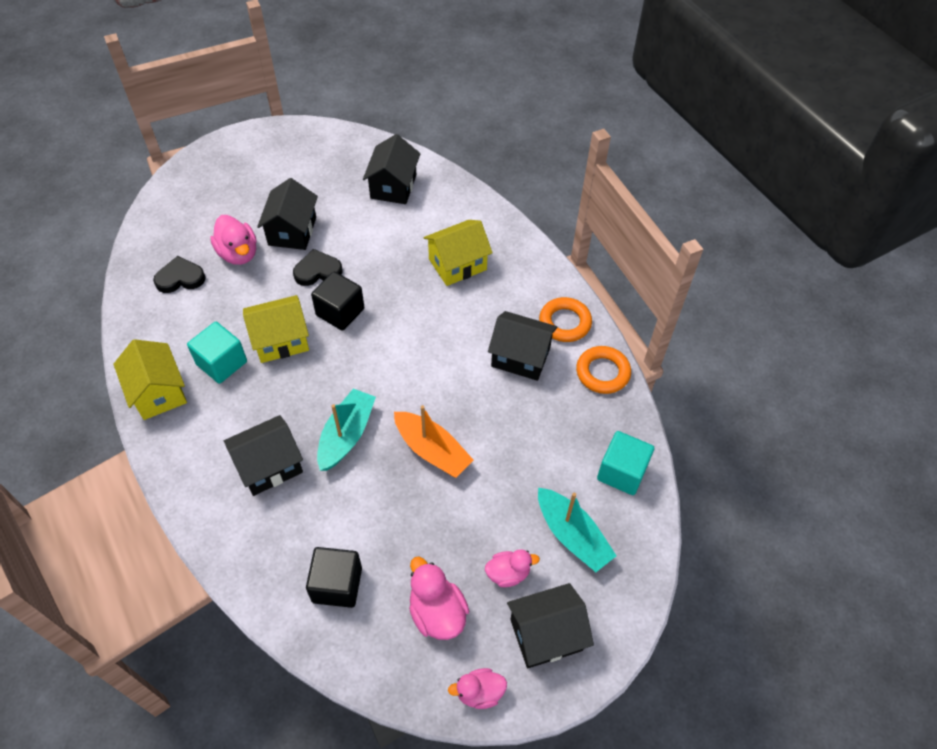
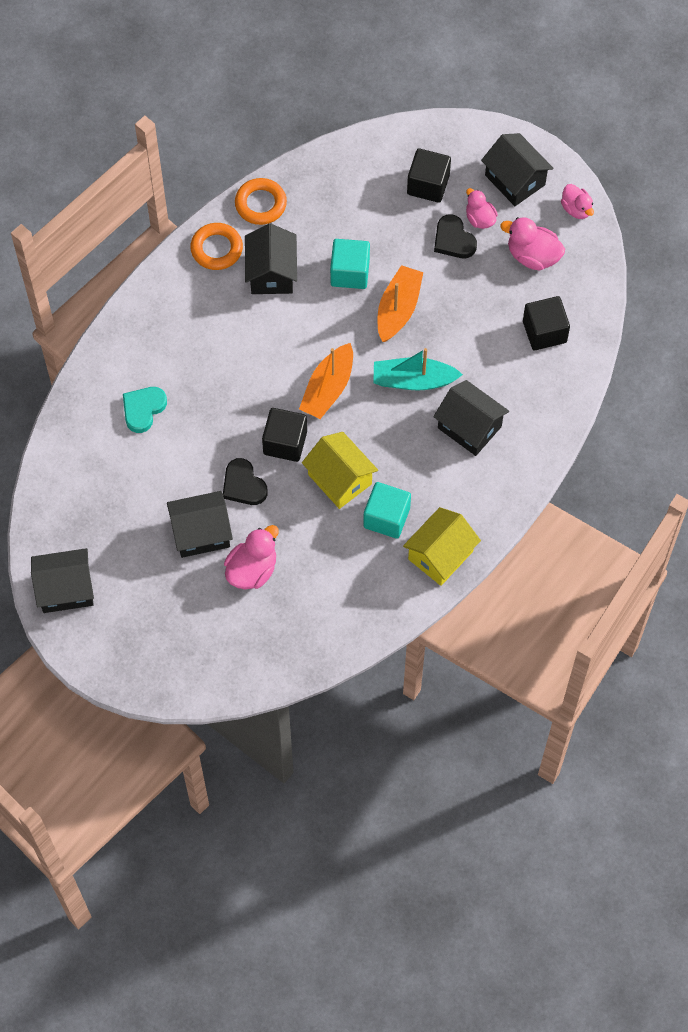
camera: 110 degrees left, 10 degrees up
black heart [153,256,206,293] -> black heart moved to [434,214,477,258]
black house [363,134,420,204] -> black house moved to [31,548,94,613]
pink duck [409,557,469,640] -> pink duck turned 75 degrees clockwise [500,217,565,270]
yellow house [424,220,493,286] -> none
turquoise boat [538,488,617,572] -> black cube [407,148,451,203]
turquoise cube [597,431,654,495] -> turquoise cube moved to [330,239,370,289]
none -> turquoise heart [123,387,167,433]
none -> orange boat [299,343,353,419]

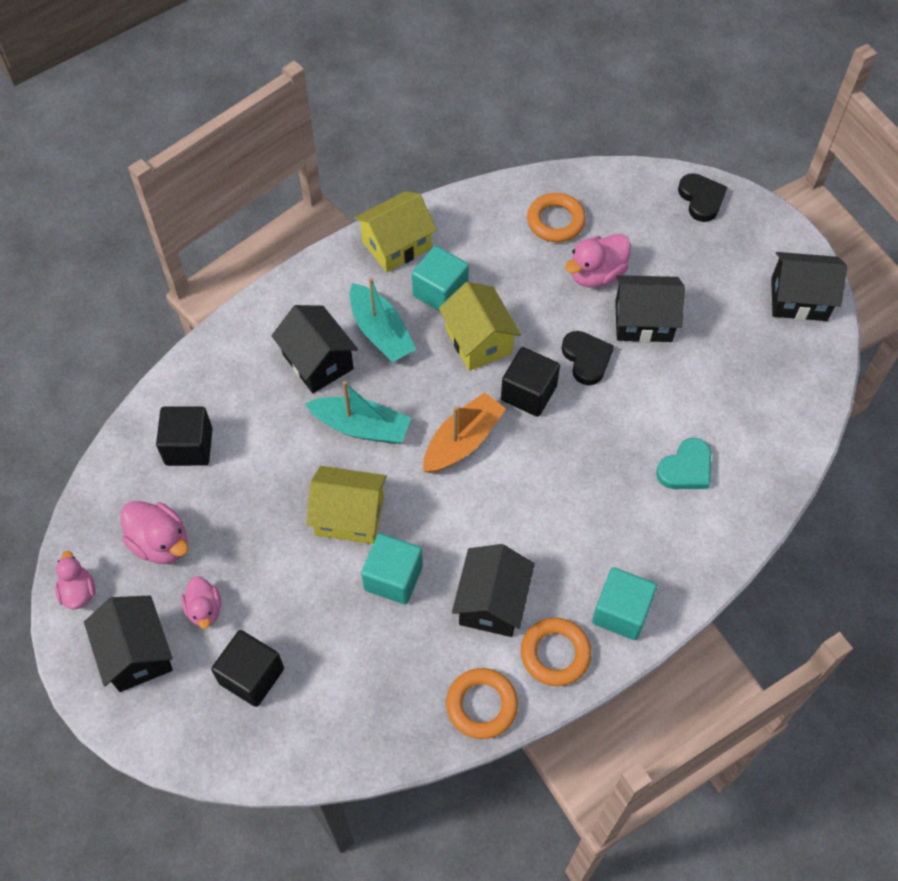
camera: 165 degrees left, 5 degrees down
orange boat [378,265,423,342] -> yellow house [306,466,387,544]
black heart [434,214,477,258] -> black heart moved to [678,173,727,222]
none -> turquoise boat [350,277,416,362]
none -> orange ring [527,193,586,242]
none -> turquoise cube [592,567,657,640]

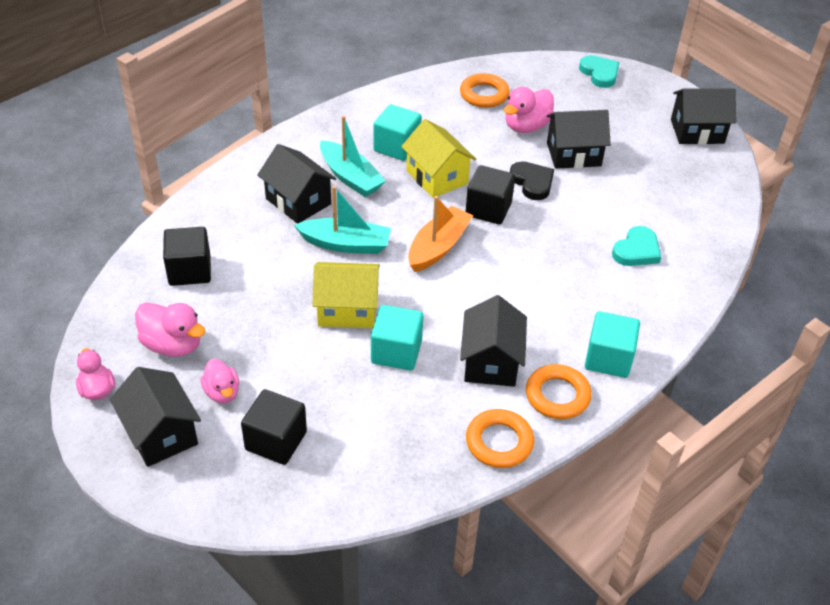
camera: 10 degrees left, 15 degrees down
yellow house [354,191,437,273] -> none
black heart [678,173,727,222] -> turquoise heart [579,55,619,88]

